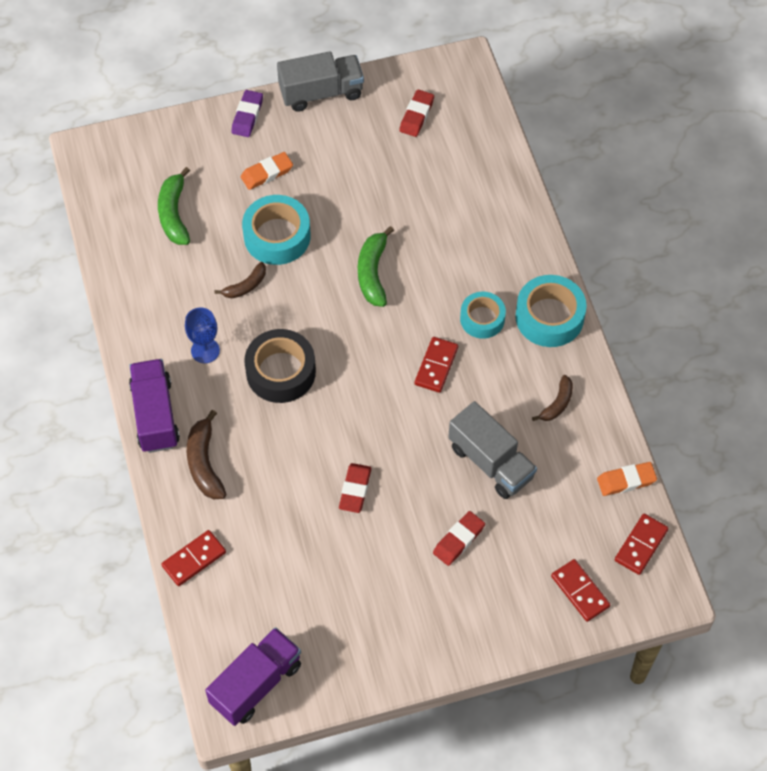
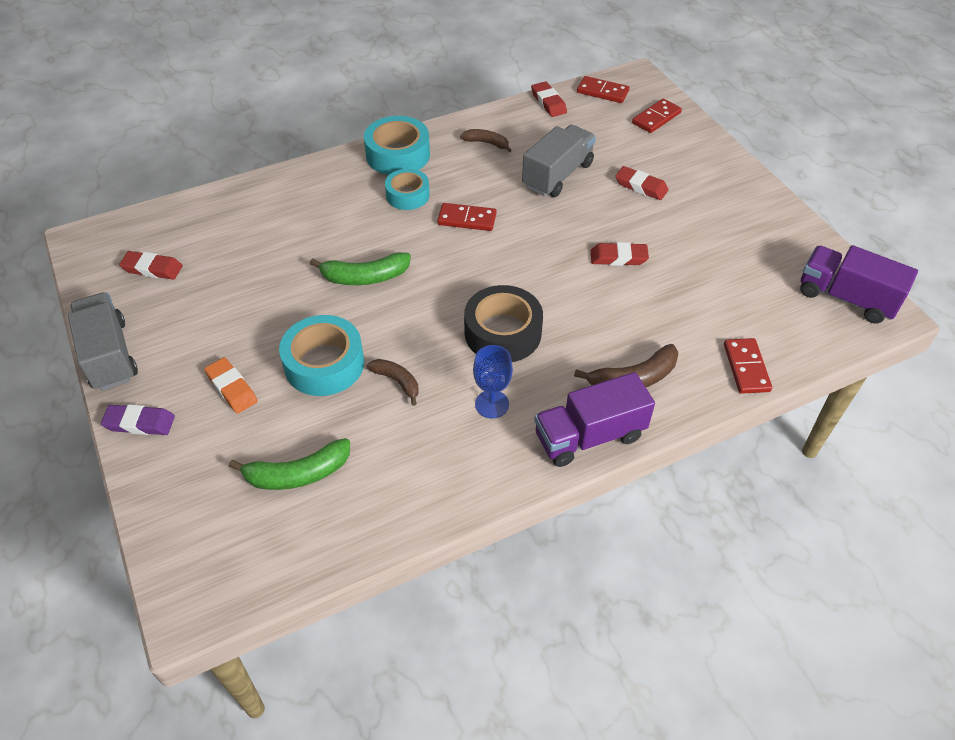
camera: 100 degrees left, 10 degrees down
red domino [161,530,226,586] -> red domino turned 45 degrees clockwise [724,338,772,394]
orange eraser [597,462,657,496] -> red eraser [531,82,567,117]

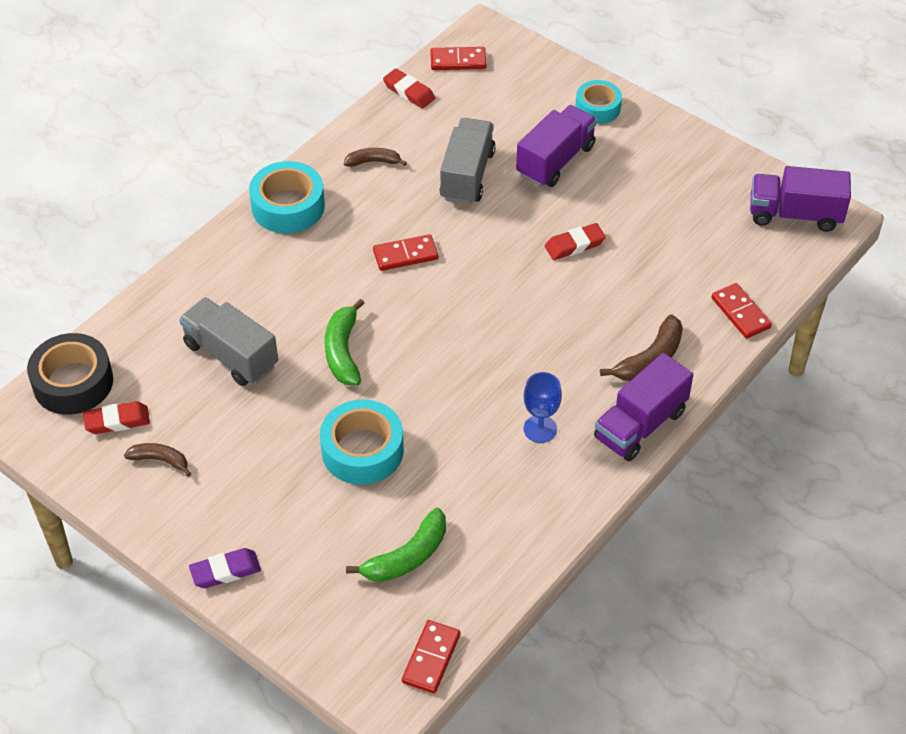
camera: 25 degrees left, 0 degrees up
grey truck [68,292,138,391] -> grey truck moved to [179,297,278,386]
orange eraser [204,357,258,414] -> none
green banana [310,252,411,285] -> green banana turned 120 degrees clockwise [325,299,365,385]
brown banana [367,359,419,406] -> brown banana moved to [124,443,191,477]
turquoise tape [385,169,430,210] -> turquoise tape moved to [575,80,622,124]
black tape [464,285,543,362] -> black tape moved to [27,333,113,415]
red eraser [615,166,669,200] -> purple truck [516,105,597,187]
red domino [632,99,682,133] -> red domino moved to [402,620,460,694]

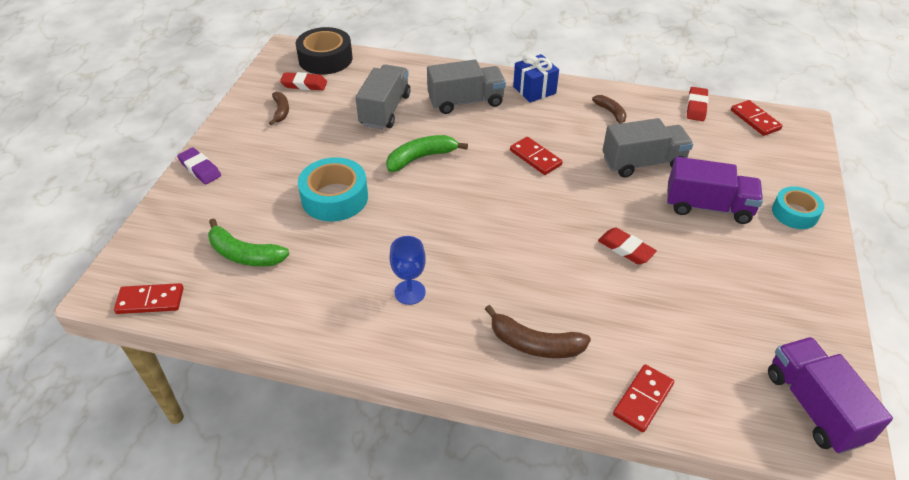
camera: 65 degrees right, 5 degrees down
red eraser [83,401,150,434] -> red eraser turned 45 degrees counterclockwise [280,72,327,90]
turquoise tape [249,161,325,233] -> blue gift [513,54,559,103]
purple truck [594,353,693,461] -> none
none -> grey truck [427,60,506,114]

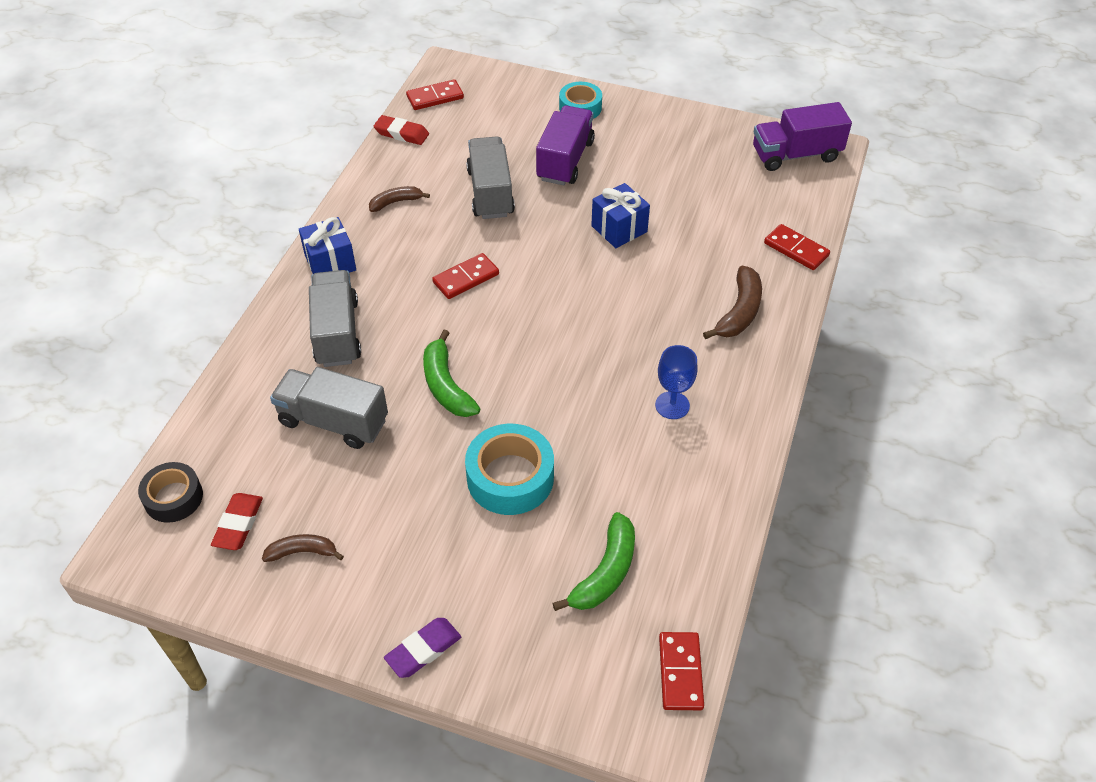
camera: 85 degrees left, 5 degrees up
black tape [296,27,353,75] -> black tape [138,462,203,523], size x0.65
red eraser [598,228,657,264] -> blue gift [591,183,650,248]

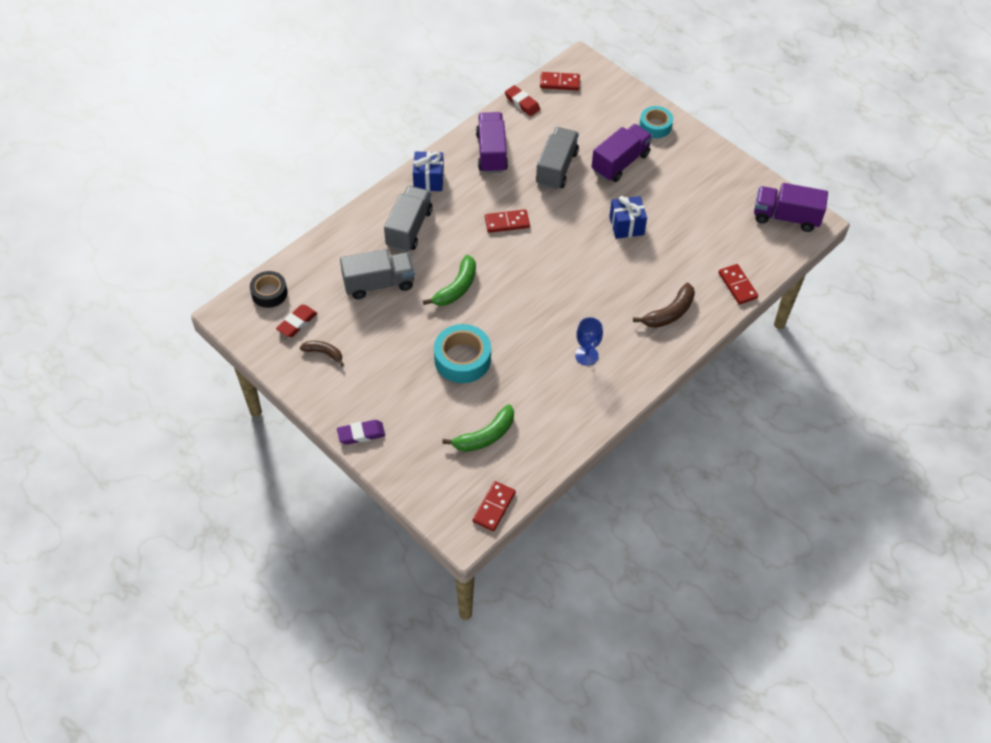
camera: 25 degrees right, 5 degrees up
grey truck [270,367,388,449] -> grey truck turned 120 degrees clockwise [340,249,415,299]
brown banana [369,186,430,212] -> purple truck [476,112,508,173]
green banana [423,330,480,417] -> green banana turned 150 degrees counterclockwise [423,255,476,306]

